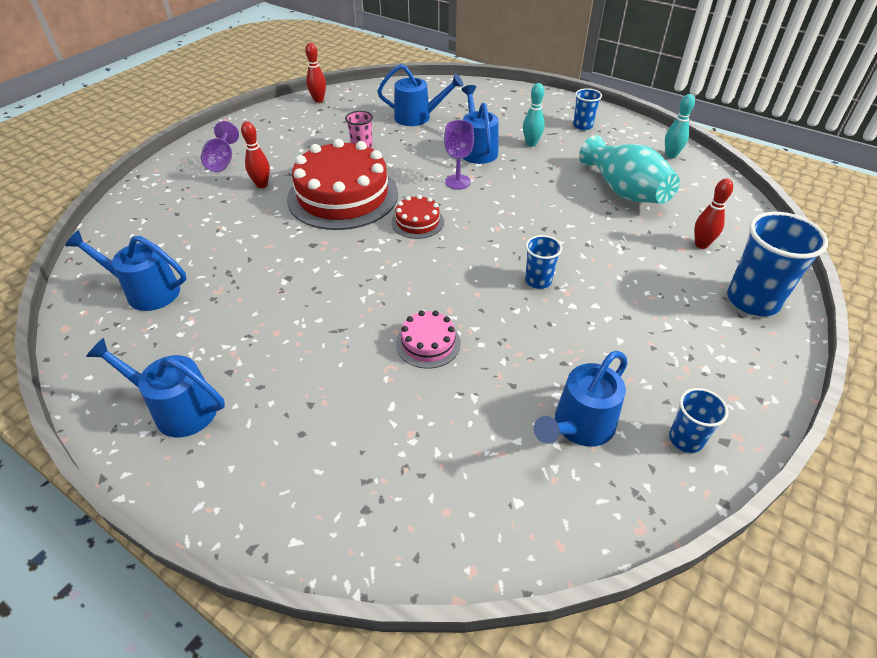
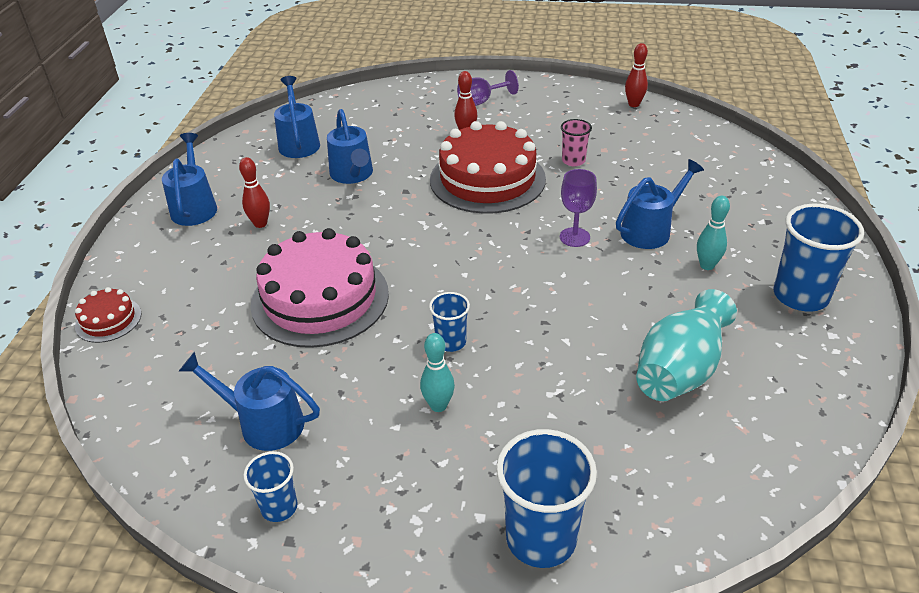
camera: 65 degrees right, 5 degrees down
blue watering can [377,64,463,126] -> blue watering can moved to [327,109,373,184]
red cake [391,195,444,239] -> red cake moved to [75,287,142,343]
pink cake [396,310,461,369] -> pink cake [250,228,389,348], size x2.19
blue cup [573,88,602,130] -> blue cup [774,204,864,312], size x1.84
turquoise bowling pin [665,94,695,159] -> turquoise bowling pin moved to [420,333,455,412]
red bowling pin [694,178,733,249] -> red bowling pin moved to [239,157,270,228]

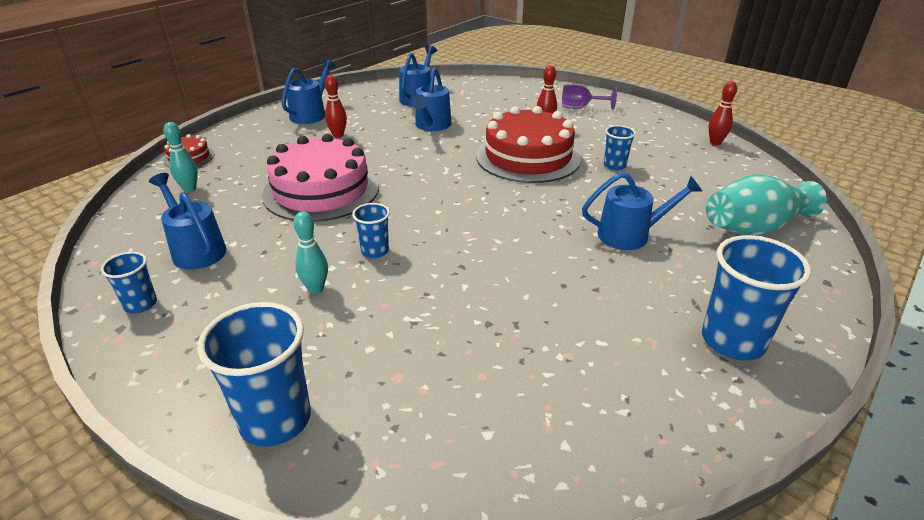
camera: 30 degrees right, 5 degrees down
purple goblet [560,169,597,247] -> none
pink cup [561,119,592,166] -> blue cup [604,125,636,170]
turquoise vase [636,289,737,401] -> turquoise vase moved to [706,174,827,236]
turquoise bowling pin [697,196,730,270] -> turquoise bowling pin moved to [164,122,198,192]

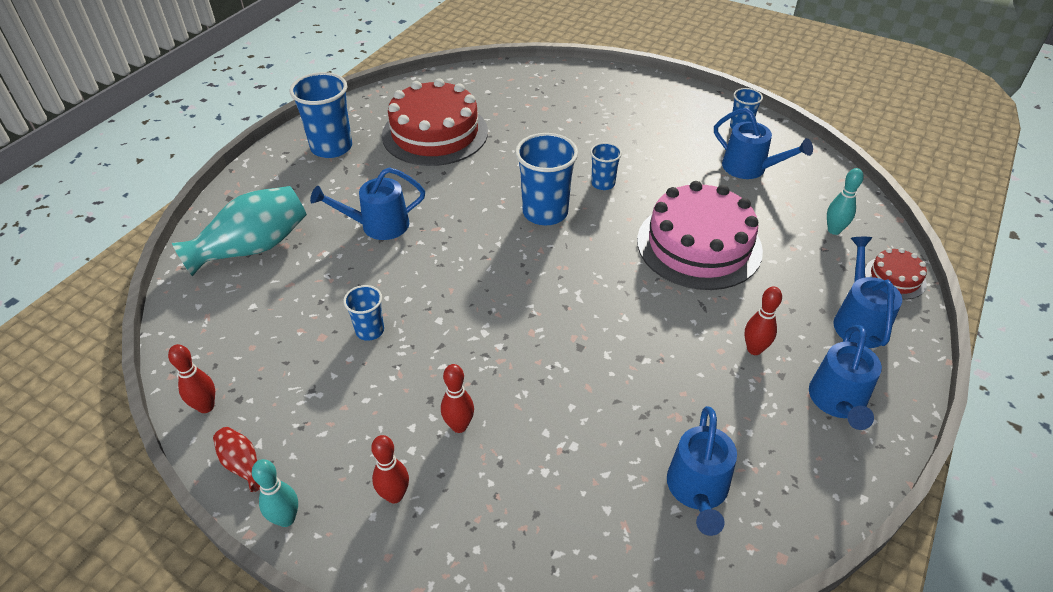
camera: 170 degrees right, 10 degrees up
blue cup [197,302,311,447] -> blue cup moved to [515,133,578,225]
turquoise bowling pin [294,211,328,294] -> turquoise bowling pin moved to [252,459,298,527]
blue watering can [412,68,452,131] -> blue watering can moved to [833,237,902,348]
red cake [476,106,581,183] -> red cake moved to [382,78,488,166]
purple goblet [562,84,617,110] -> red bowling pin [371,435,409,503]
none -> red vase [213,427,260,492]

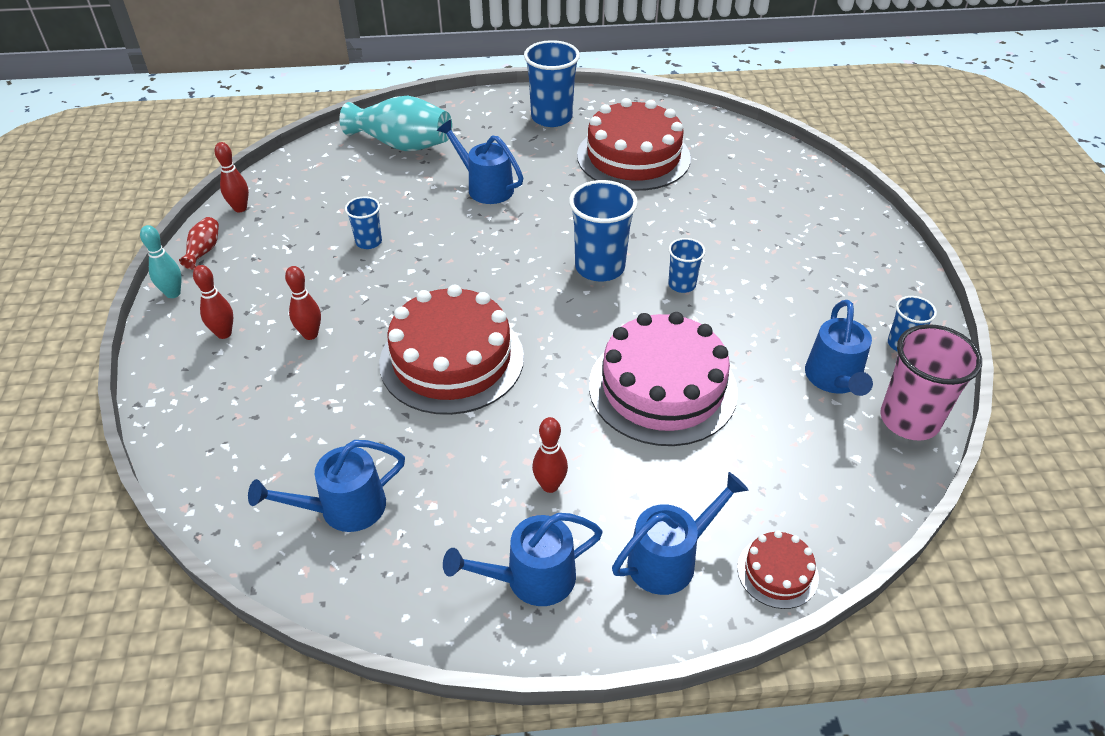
camera: 55 degrees right, 0 degrees up
turquoise bowling pin [827,168,864,235] -> none
none -> red cake [379,285,524,415]
none -> pink cup [880,324,982,441]

